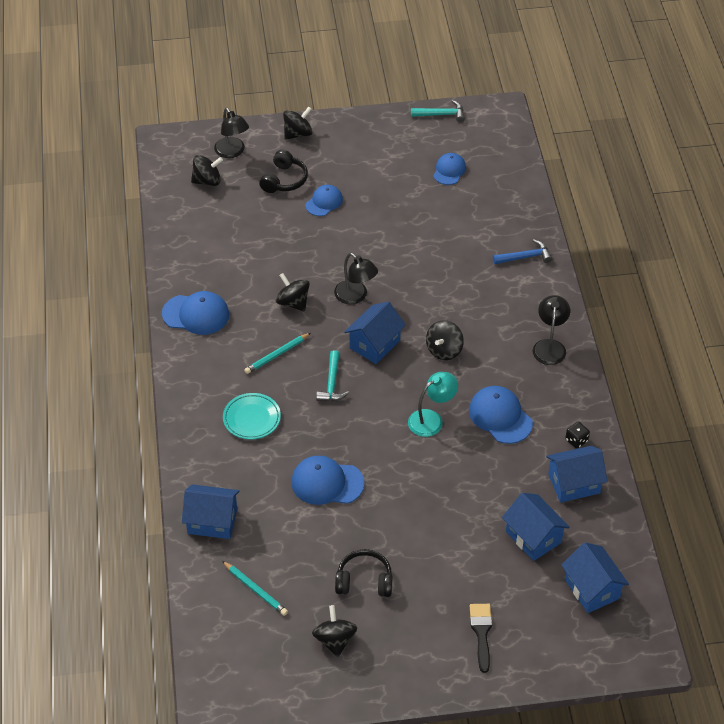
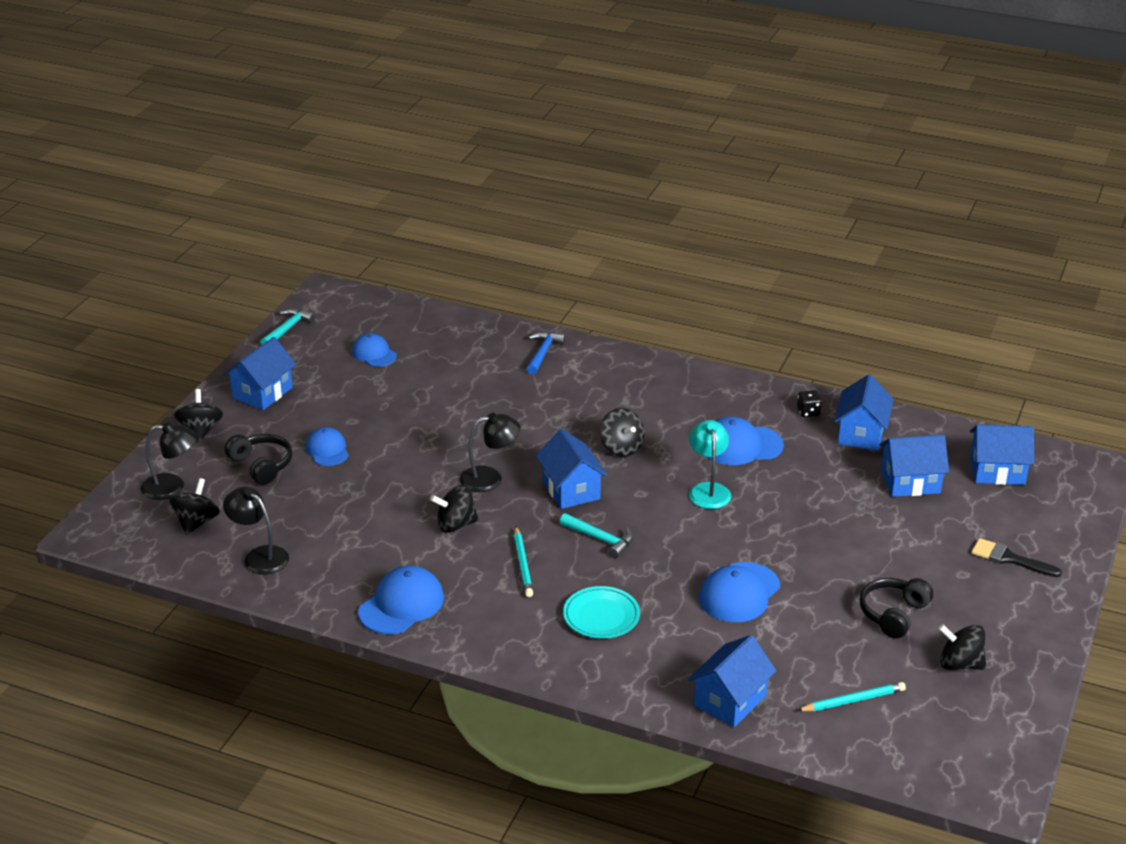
camera: 60 degrees left, 15 degrees down
black lamp [532,295,570,365] -> black lamp moved to [223,486,289,574]
none -> blue house [224,337,296,410]

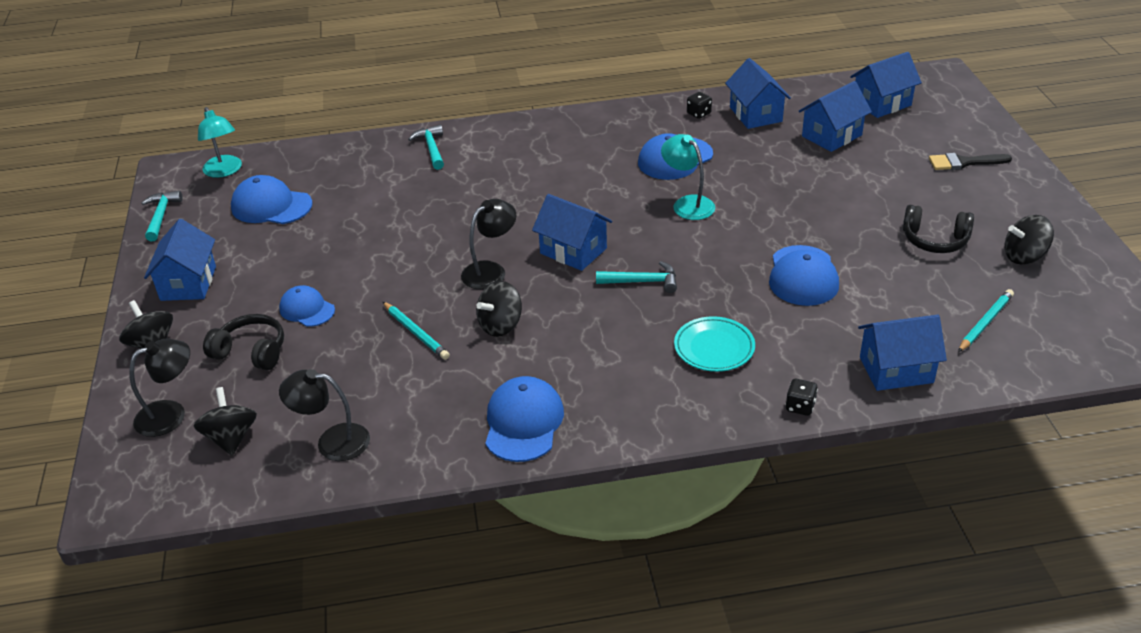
camera: 30 degrees left, 5 degrees up
blue cap [352,333,397,367] -> blue cap [231,175,312,224], size x1.54
turquoise pencil [514,526,533,597] -> turquoise pencil moved to [383,302,450,360]
blue hammer [527,332,566,375] -> turquoise hammer [408,125,444,170]
black spinning top [600,408,644,457] -> none
blue house [688,635,776,727] -> blue house turned 75 degrees clockwise [858,315,947,391]
black headphones [860,578,933,639] -> black headphones turned 75 degrees counterclockwise [903,205,974,253]
none -> turquoise lamp [198,107,242,178]
none -> black dice [786,379,818,416]

